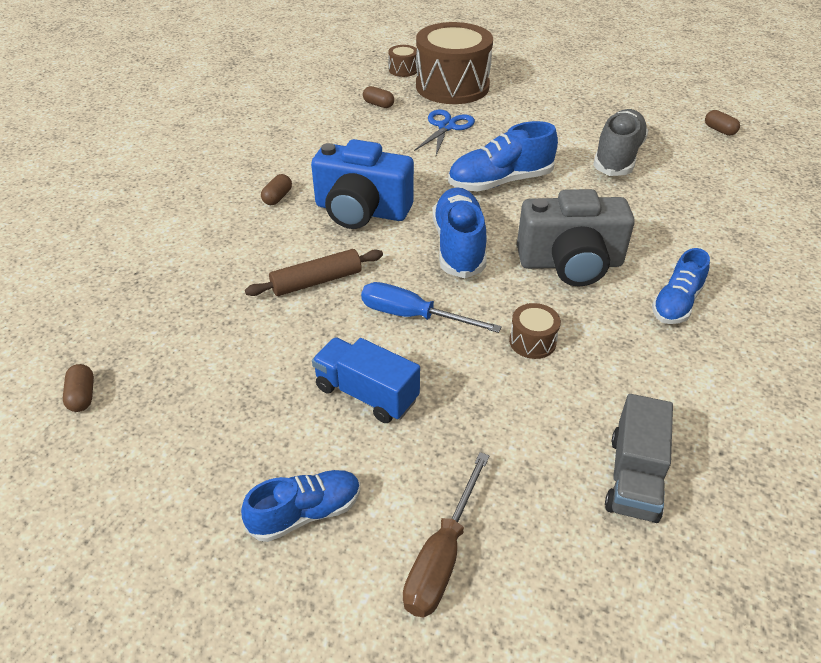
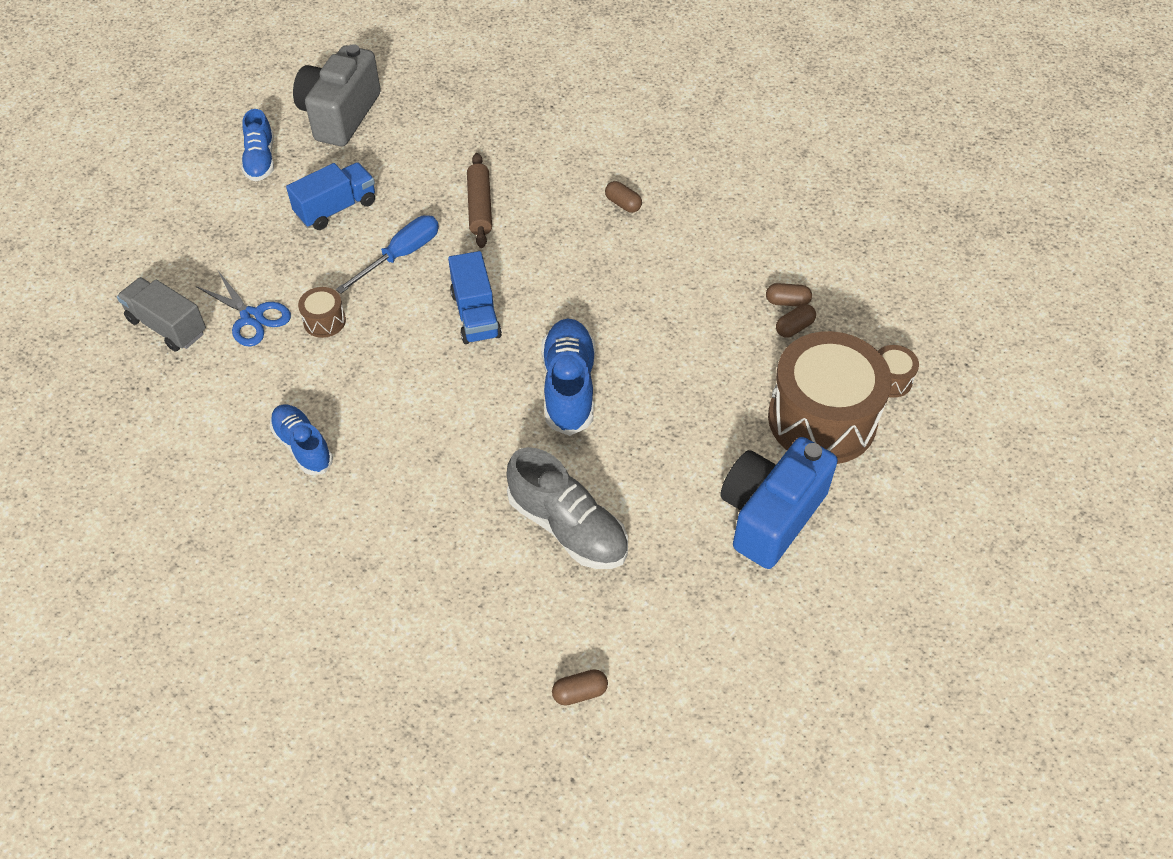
camera: 110 degrees right, 10 degrees up
brown capsule [63,364,94,412] -> brown capsule moved to [766,283,812,307]
blue camera [311,139,414,229] -> blue camera moved to [720,437,838,569]
brown screwdriver [403,452,489,617] -> none
blue scissors [414,109,475,155] -> blue scissors moved to [196,271,291,347]
blue shoe [433,187,487,278] -> blue truck [448,251,502,344]
grey camera [517,189,635,286] -> grey camera moved to [293,44,381,146]

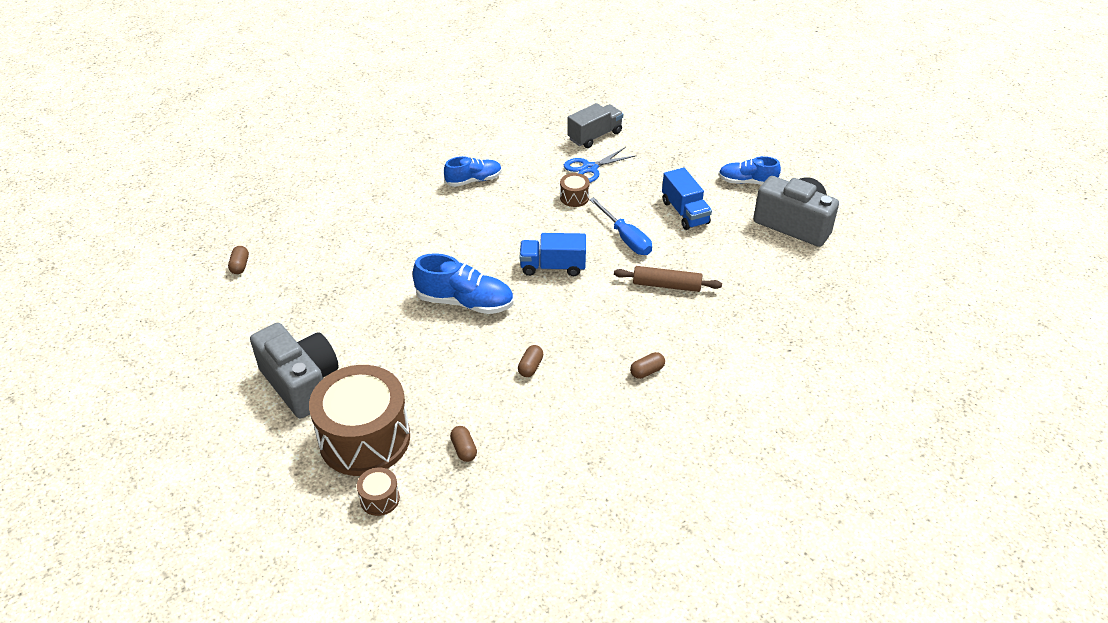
camera: 105 degrees right, 10 degrees down
grey shoe [507,447,628,569] -> none
blue camera [720,437,838,569] -> grey camera [250,323,339,418]
brown capsule [766,283,812,307] -> brown capsule moved to [518,345,544,377]

